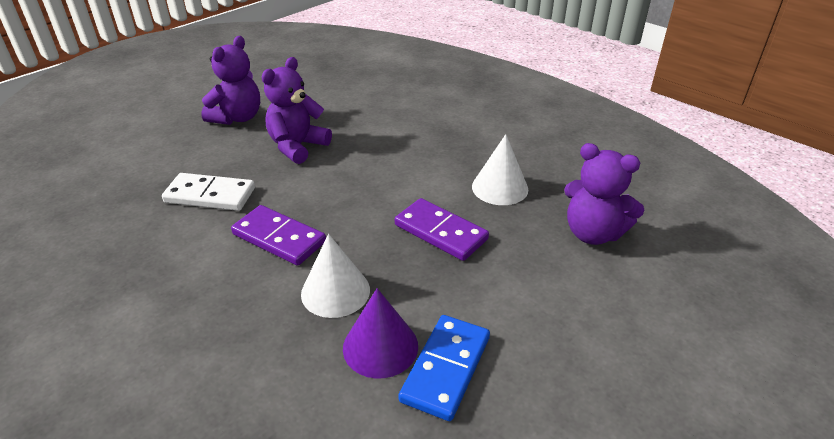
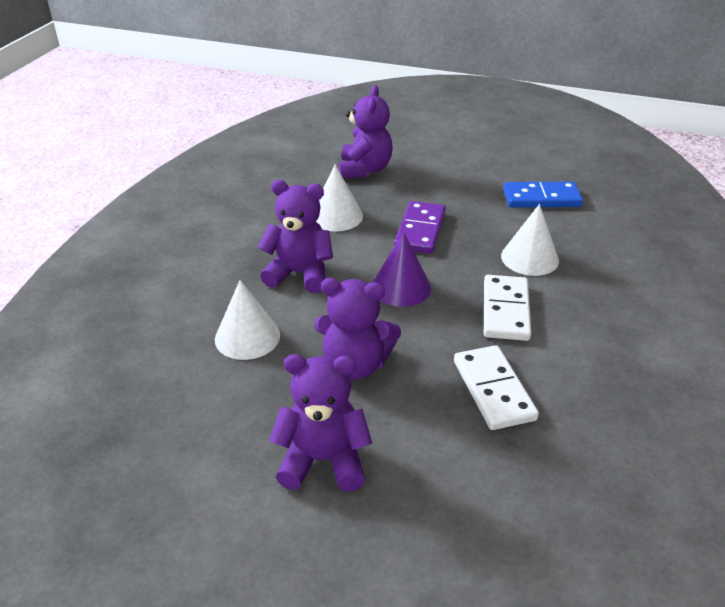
camera: 115 degrees left, 0 degrees up
purple domino [231,205,326,266] -> white domino [484,275,531,341]
purple cone [343,288,418,379] -> purple cone moved to [373,232,432,307]
none -> white cone [215,280,280,360]
none -> purple teddy bear [258,180,333,293]

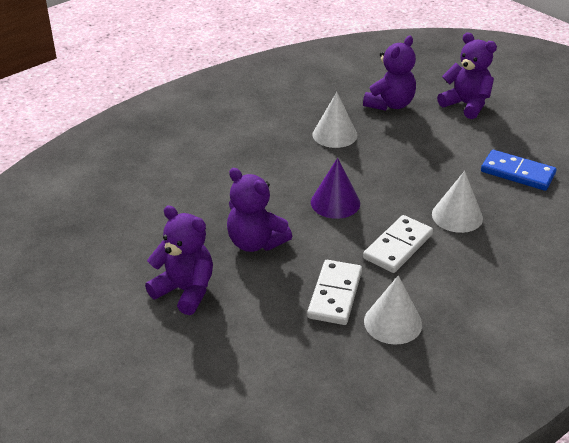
camera: 30 degrees right, 0 degrees up
white cone [215,280,280,360] -> white cone moved to [364,275,422,345]
purple teddy bear [258,180,333,293] -> purple teddy bear moved to [437,32,497,119]
purple domino [394,201,446,254] -> none

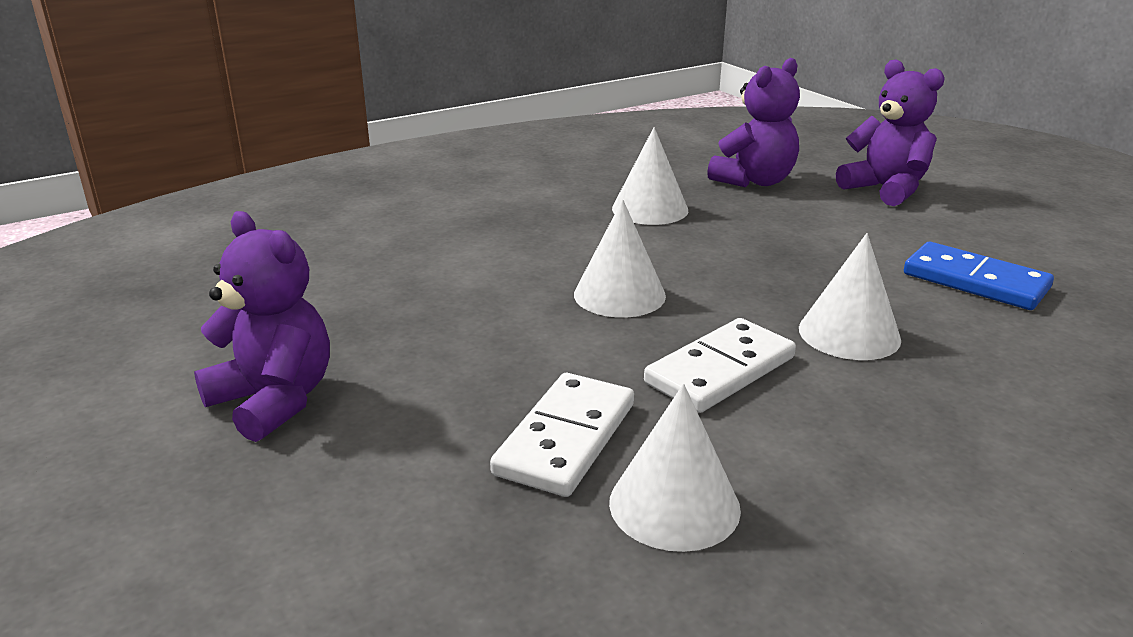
camera: 10 degrees right, 10 degrees down
purple teddy bear [227,168,292,252] -> none
purple cone [311,158,360,219] -> white cone [574,199,666,318]

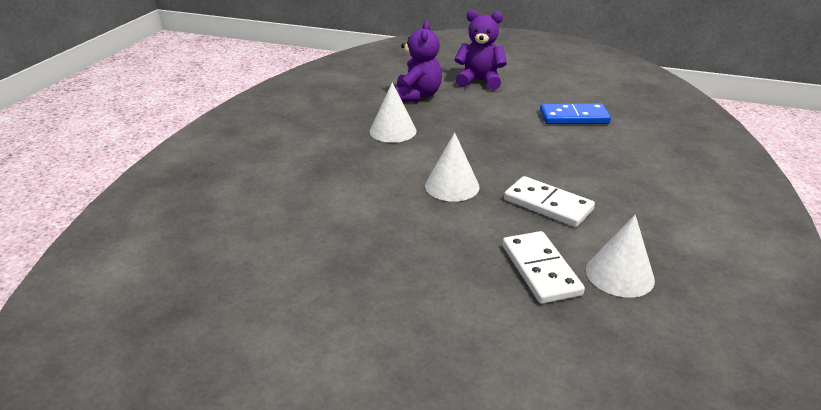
camera: 40 degrees left, 5 degrees up
purple teddy bear [194,211,330,442] -> none
white domino [644,318,796,413] -> white domino turned 60 degrees counterclockwise [504,176,595,227]
white cone [799,233,901,360] -> none

